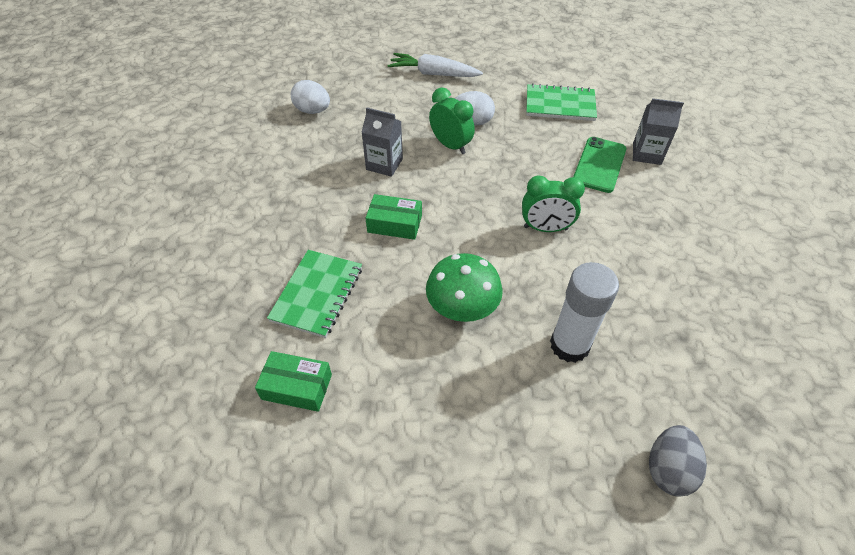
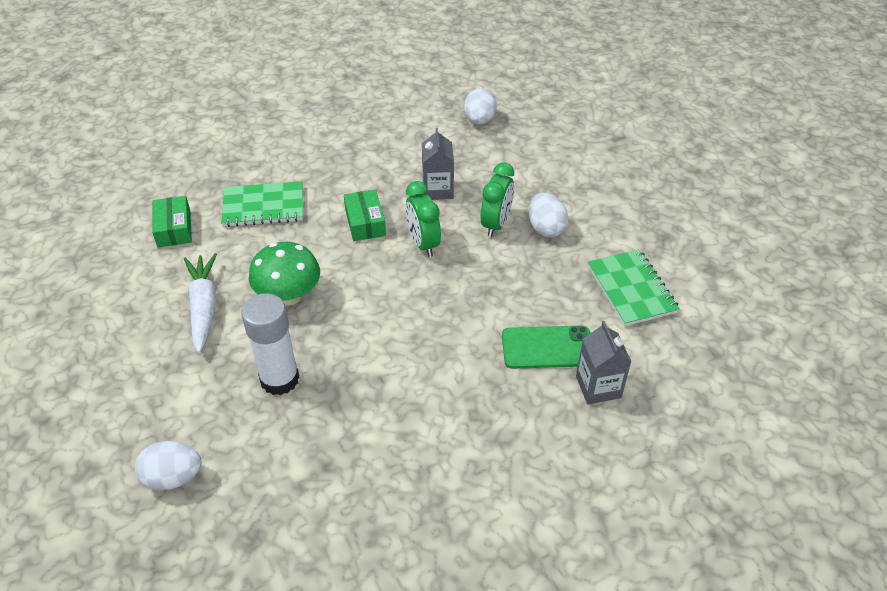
camera: 65 degrees right, 5 degrees down
white carrot [387,53,483,77] -> white carrot moved to [184,253,217,353]
green clock [522,175,585,232] -> green clock moved to [406,181,441,257]
grey egg [649,425,707,497] -> white egg [135,441,201,491]

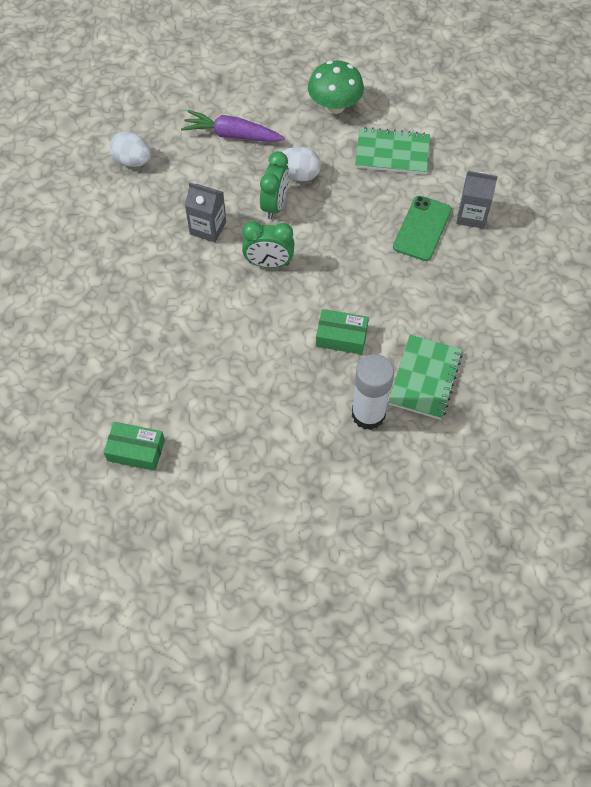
camera: 65 degrees left, 15 degrees up
white egg [135,441,201,491] -> none
white carrot [184,253,217,353] -> none
green notebook [221,181,303,227] -> green notebook moved to [388,335,463,420]
green mushroom [249,242,320,306] -> green mushroom moved to [308,60,364,114]
green box [344,189,386,241] -> green box moved to [316,309,369,355]
green clock [481,162,514,237] -> green clock turned 60 degrees clockwise [260,151,289,219]
none -> purple carrot [181,110,285,142]

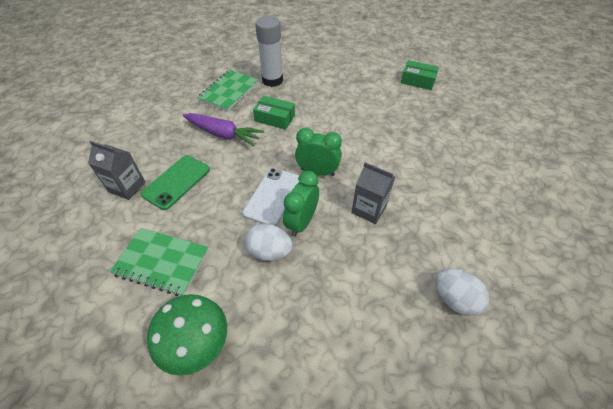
camera: 170 degrees left, 10 degrees down
purple carrot [181,110,285,142] -> purple carrot moved to [183,113,264,147]
none -> white phone [242,168,300,226]

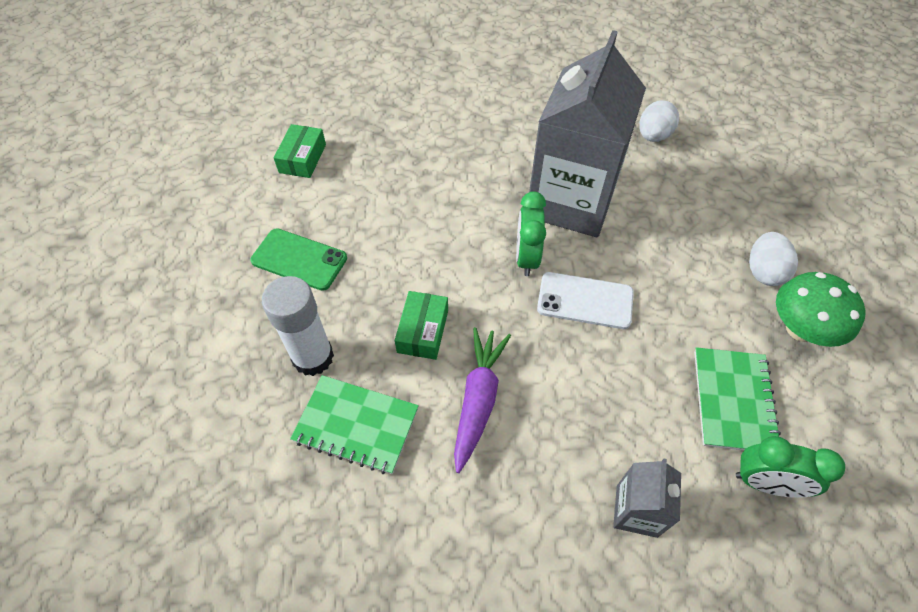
camera: 100 degrees left, 5 degrees up
green phone [141,155,210,210] -> green phone moved to [250,229,347,291]
white egg [245,224,293,261] -> white egg moved to [749,232,798,286]
green clock [283,171,319,237] -> green clock moved to [736,436,845,498]
grey carton [351,162,395,224] -> grey carton [529,30,646,237], size x2.28

